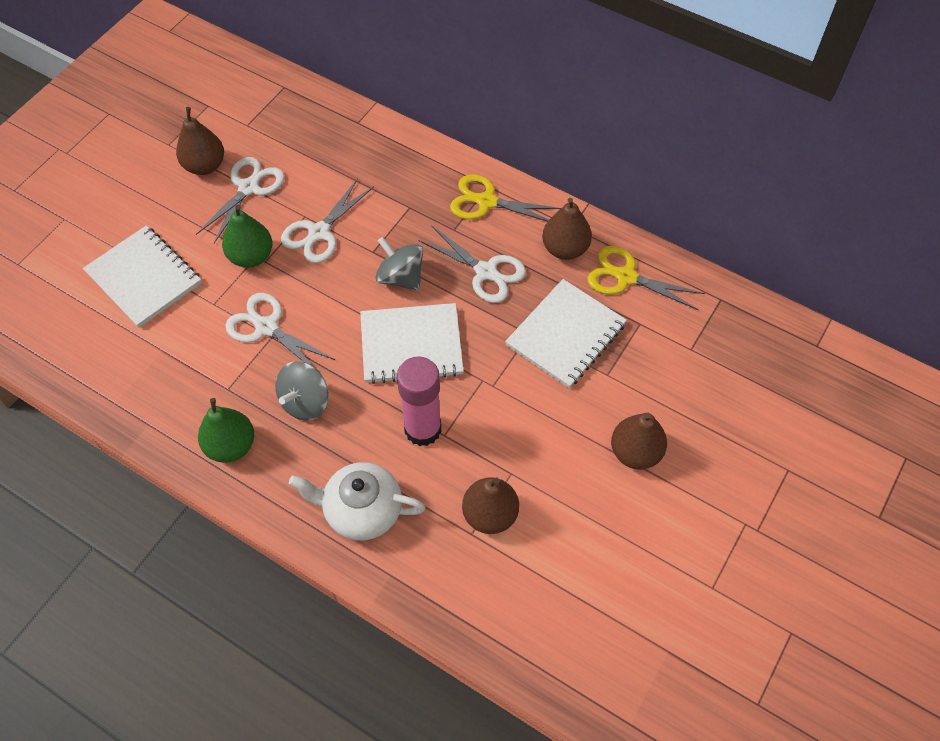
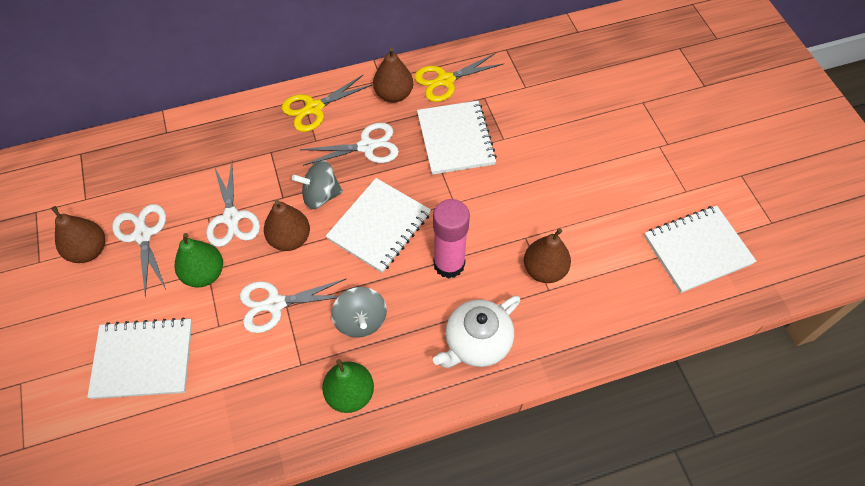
camera: 50 degrees left, 0 degrees up
brown pear [611,412,667,469] -> brown pear moved to [264,200,310,251]
none -> white notebook [644,206,757,293]

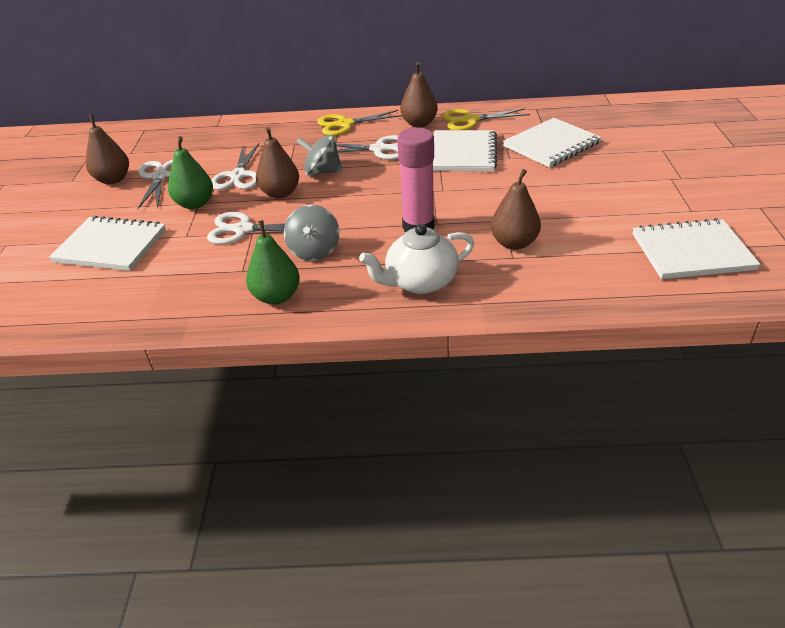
camera: 20 degrees right, 20 degrees down
white notebook [326,178,431,273] -> white notebook moved to [503,118,602,167]

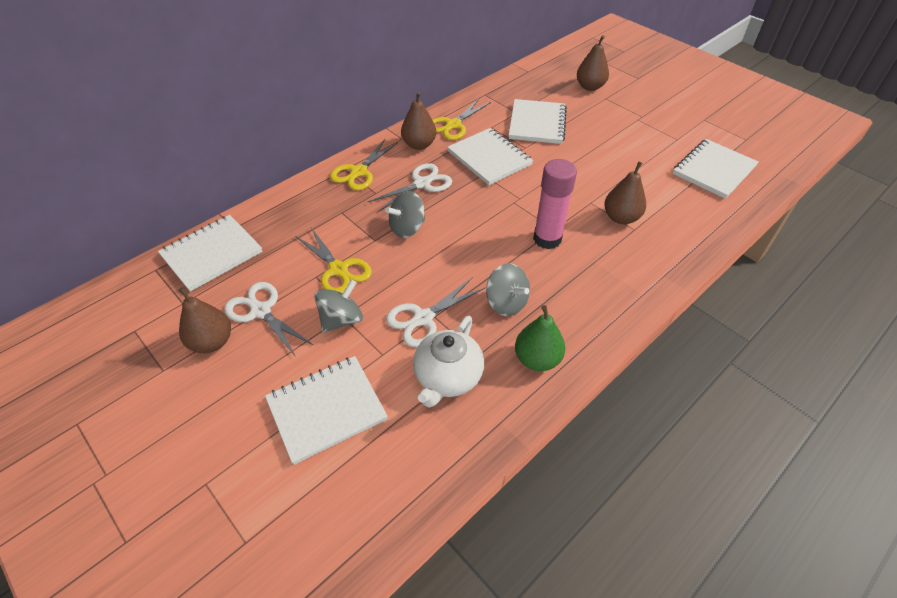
camera: 45 degrees left, 10 degrees up
green pear [168,136,213,209] -> grey spinning top [314,280,363,333]
white scissors [212,143,259,190] -> yellow scissors [295,228,372,293]
brown pear [256,127,299,199] -> brown pear moved to [577,35,609,91]
white teapot [359,224,474,294] -> white teapot moved to [413,316,484,408]
none -> white notebook [158,215,263,292]

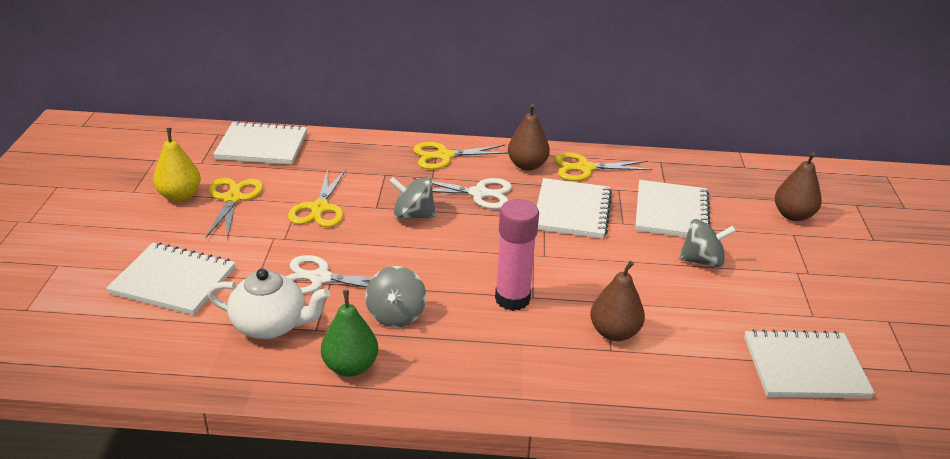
camera: 45 degrees right, 15 degrees down
brown pear [179,287,231,353] -> yellow pear [153,128,201,201]
white scissors [224,282,313,357] -> yellow scissors [206,178,263,240]
grey spinning top [314,280,363,333] -> grey spinning top moved to [679,219,736,268]
white teapot [413,316,484,408] -> white teapot turned 150 degrees counterclockwise [207,268,330,339]
white notebook [509,99,567,144] -> white notebook turned 45 degrees counterclockwise [635,180,710,237]

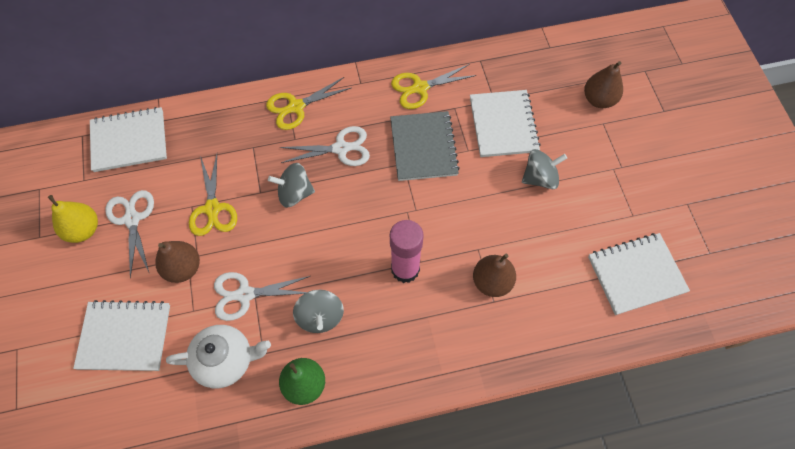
camera: 15 degrees left, 30 degrees up
yellow scissors [206,178,263,240] -> white scissors [105,190,154,279]
brown pear [508,104,550,171] -> brown pear moved to [155,241,200,283]
white notebook [537,178,612,238] -> grey notebook [390,111,460,181]

